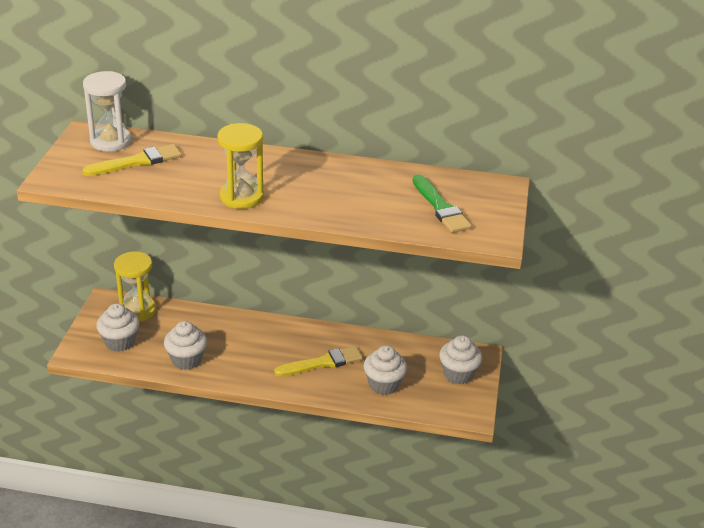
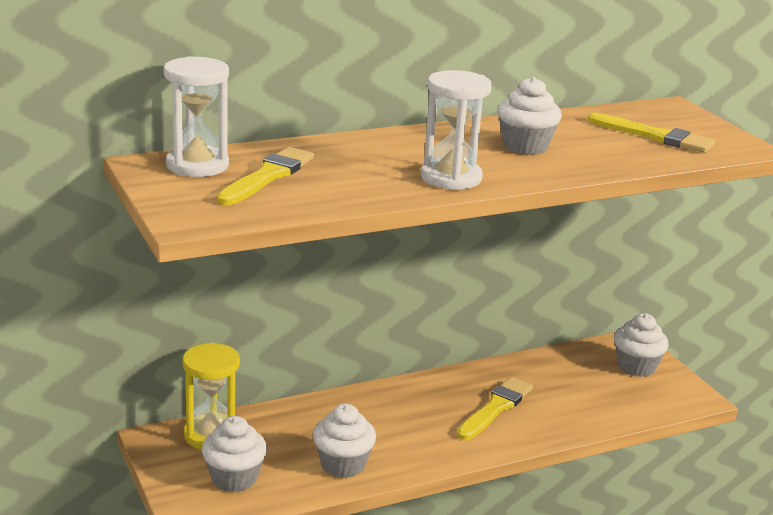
camera: 35 degrees left, 10 degrees down
yellow hourglass [217,123,264,209] -> white hourglass [421,70,492,190]
white cupcake [364,345,407,395] -> white cupcake moved to [497,77,562,155]
green brush [413,174,472,233] -> yellow brush [588,113,715,153]

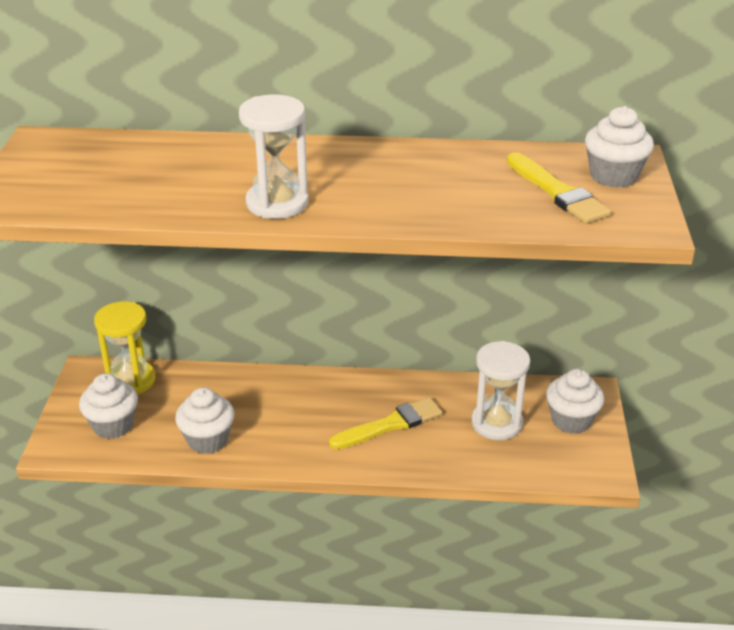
camera: 30 degrees right, 10 degrees up
white hourglass [164,56,229,177] -> white hourglass moved to [471,341,530,440]
yellow brush [217,147,315,205] -> none
white cupcake [497,77,562,155] -> white cupcake moved to [585,106,654,188]

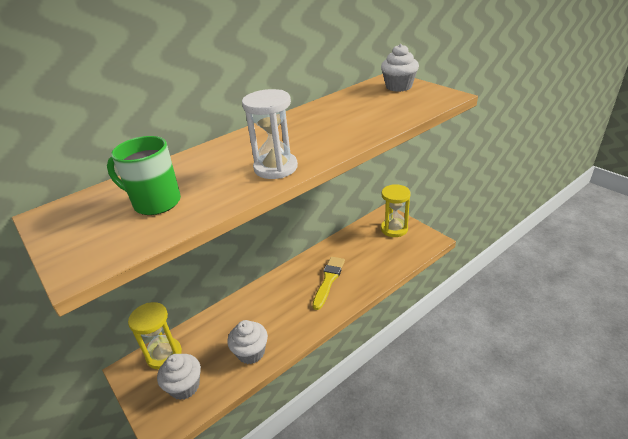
camera: 40 degrees left, 0 degrees up
white hourglass [471,341,530,440] -> none
yellow brush [507,152,611,224] -> none
white cupcake [546,369,604,434] -> yellow hourglass [381,184,411,237]
none -> green mug [107,136,181,215]

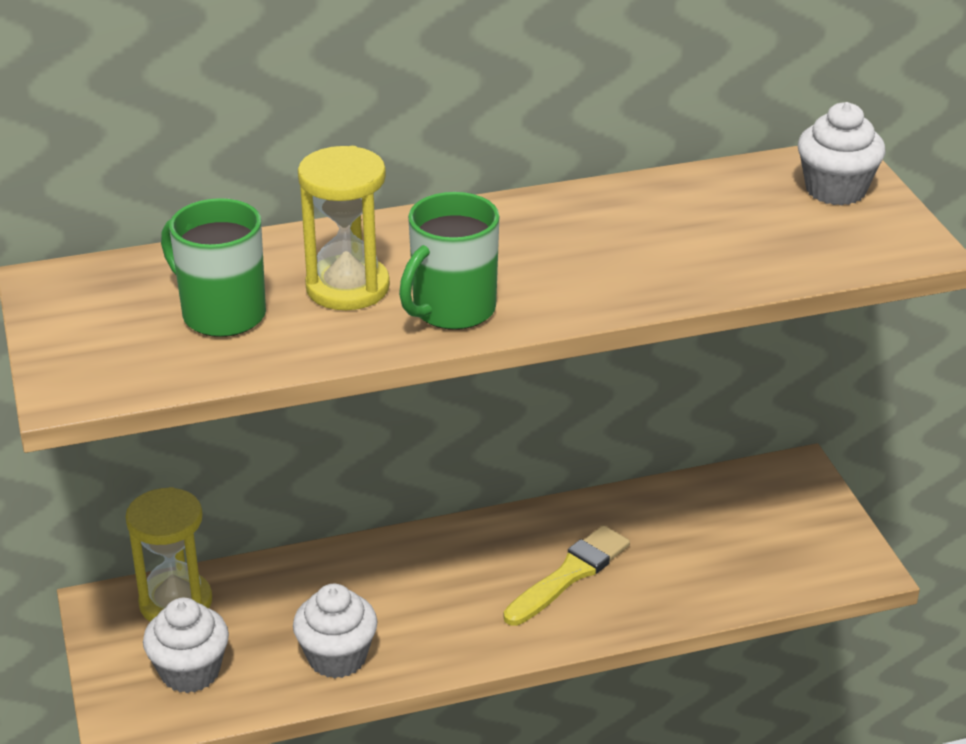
camera: 20 degrees right, 0 degrees up
white hourglass [242,89,298,179] -> green mug [399,192,499,330]
yellow hourglass [381,184,411,237] -> yellow hourglass moved to [298,146,390,310]

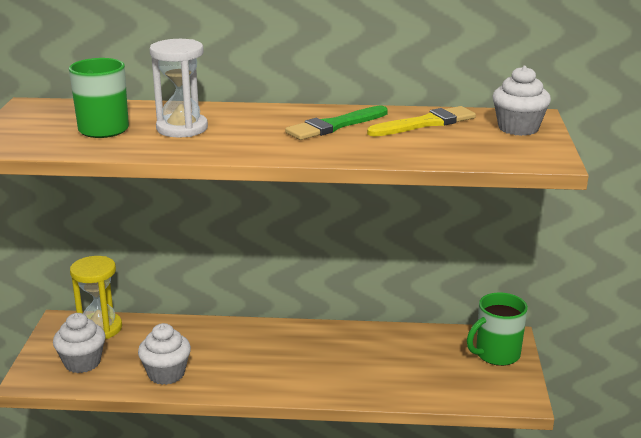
camera: 20 degrees right, 10 degrees down
yellow hourglass [298,146,390,310] -> white hourglass [150,39,208,137]
green mug [399,192,499,330] -> green mug moved to [467,293,528,366]
yellow brush [504,525,630,626] -> yellow brush moved to [367,106,476,137]
none -> green brush [285,106,388,140]

